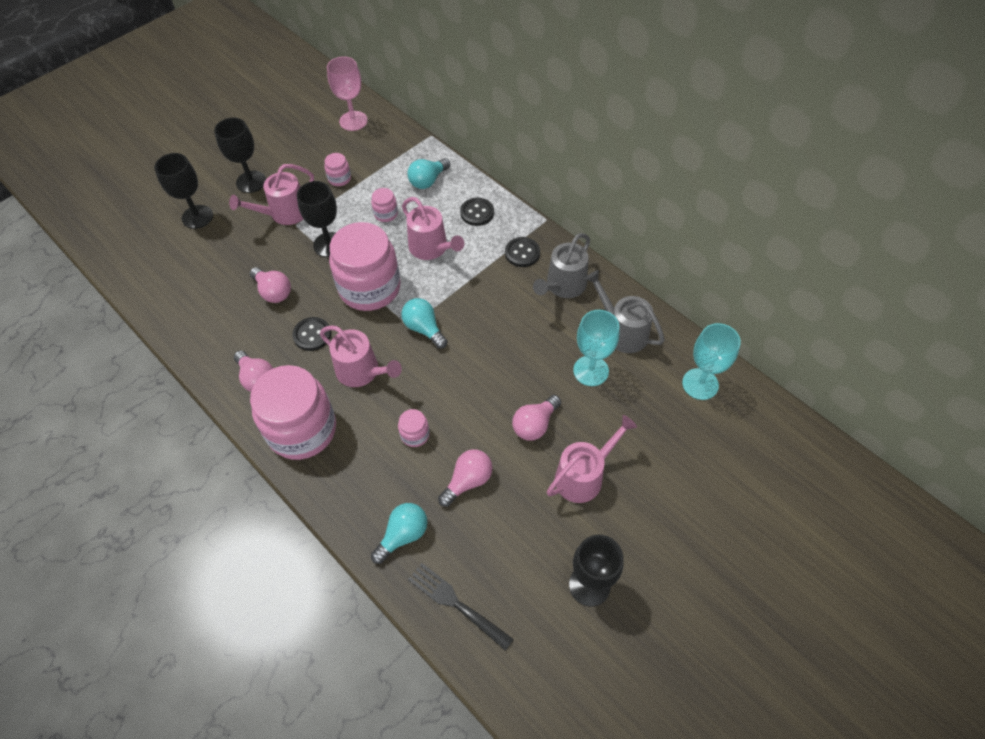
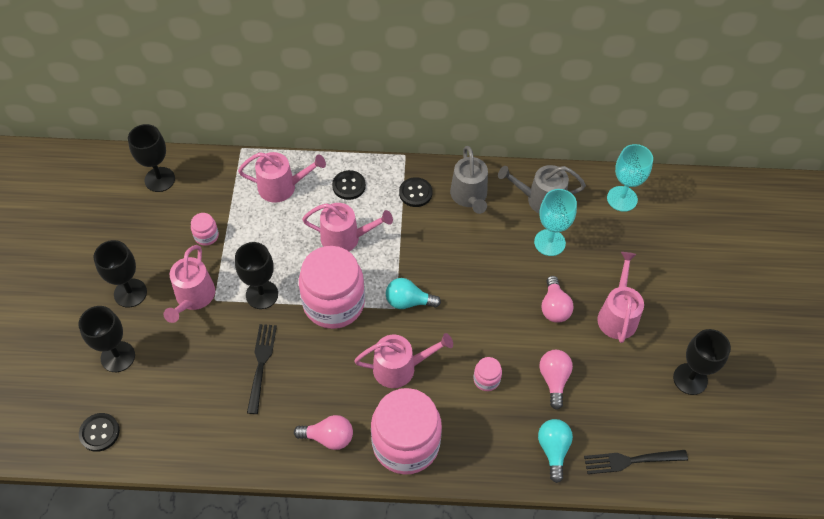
camera: 45 degrees left, 0 degrees up
pink light bulb [250,267,291,303] -> black fork [247,324,277,414]
black button [292,317,331,351] -> black button moved to [79,413,120,452]
pink goblet [327,56,368,131] -> black goblet [128,124,175,192]
pink jar [371,188,398,222] -> none
turquoise light bulb [407,158,450,189] -> pink watering can [238,152,326,203]

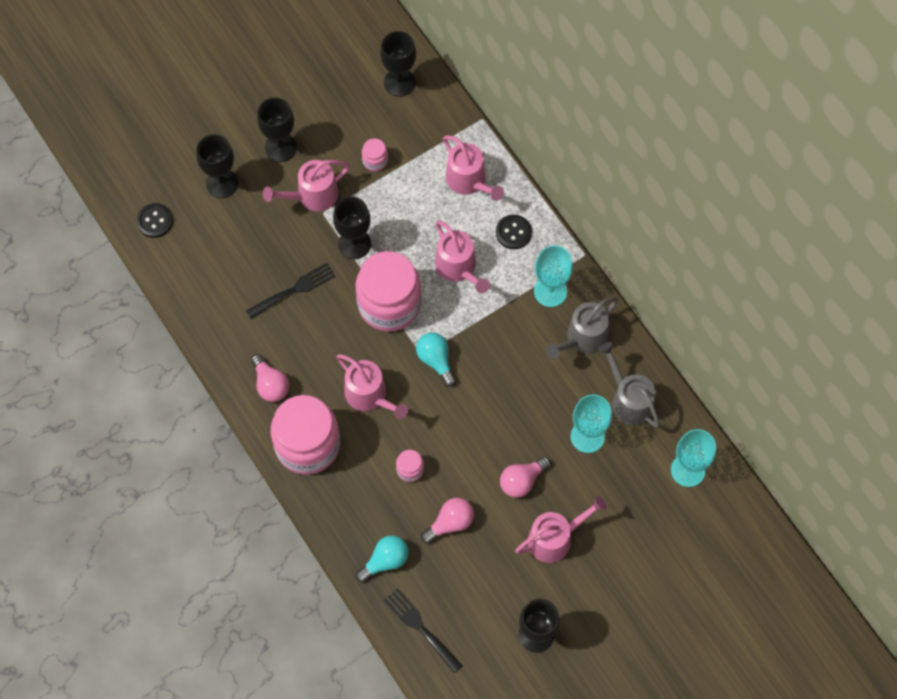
camera: 55 degrees right, 10 degrees up
black button [399,177,432,207] -> turquoise goblet [534,245,573,307]

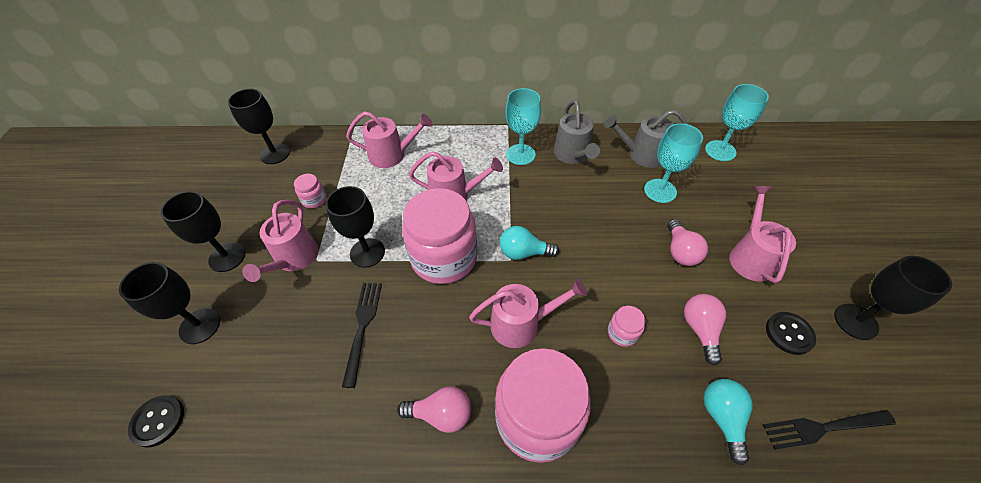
camera: 55 degrees left, 15 degrees down
black button [496,215,532,249] -> black button moved to [766,312,816,355]

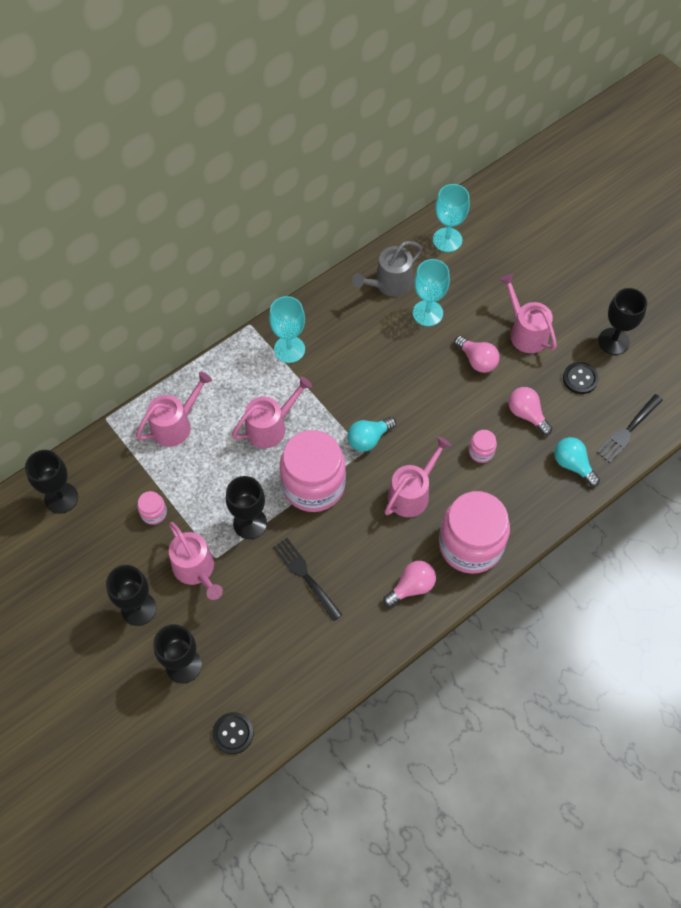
camera: 40 degrees left, 10 degrees up
grey watering can [554,100,600,164] -> none

